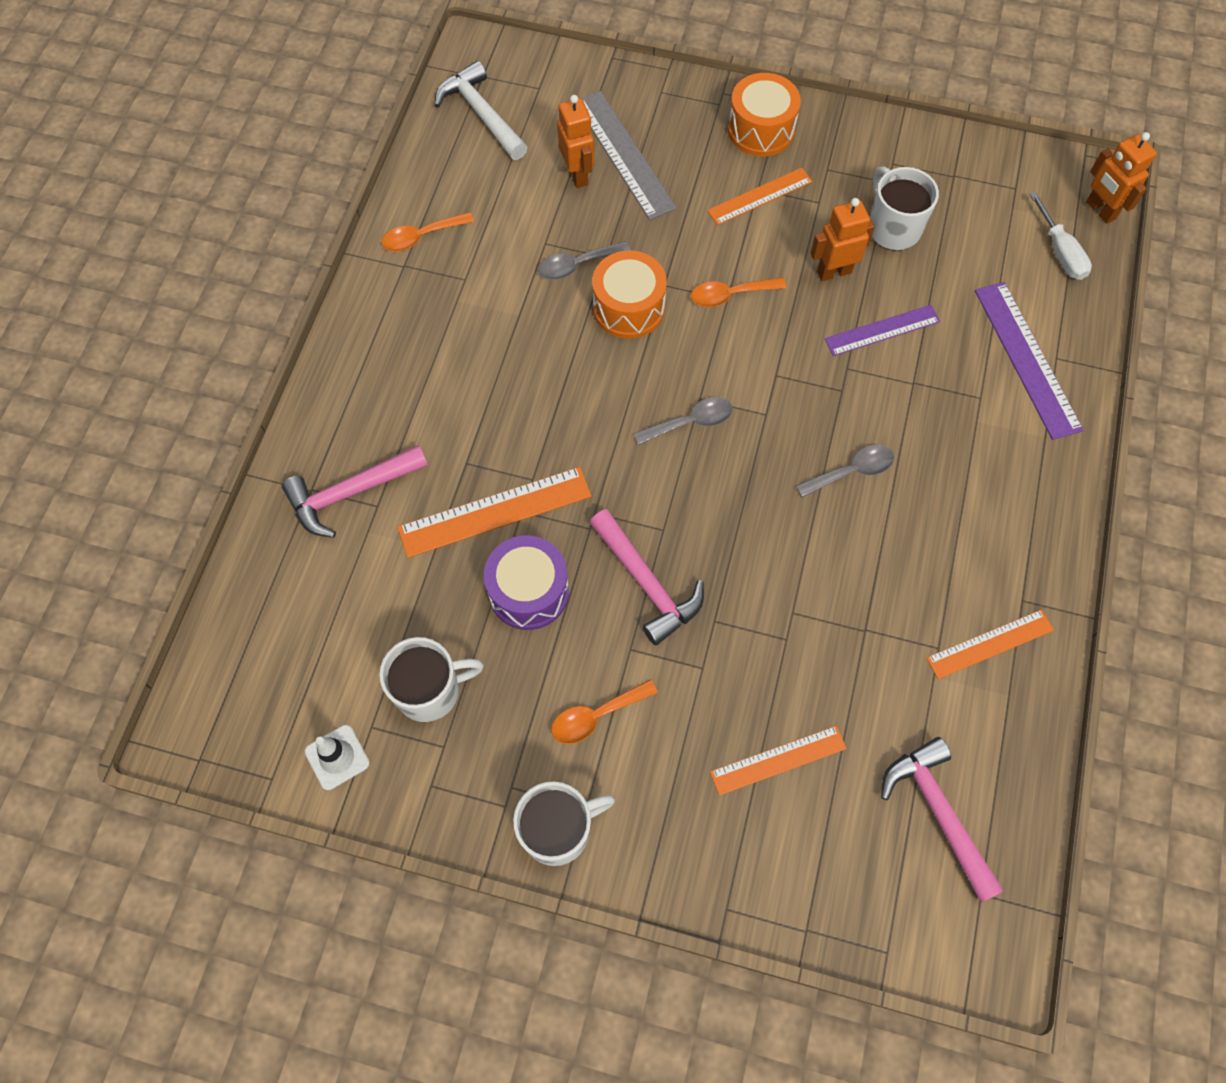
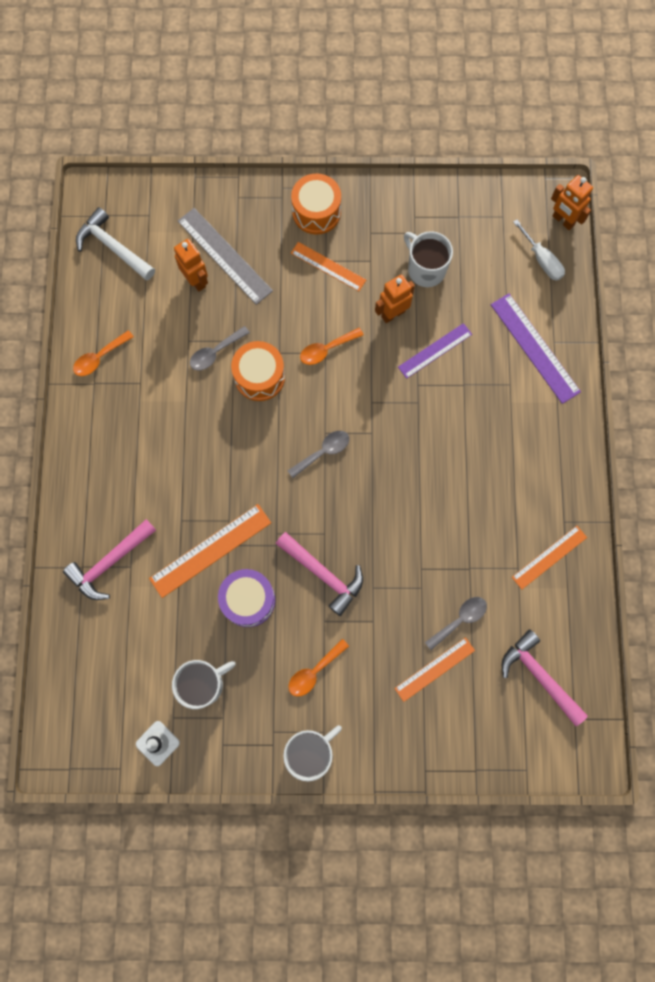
camera: 15 degrees left, 10 degrees up
orange ruler [707,167,813,225] -> orange ruler turned 75 degrees clockwise [291,242,366,291]
grey spoon [796,445,894,498] -> grey spoon moved to [425,597,487,650]

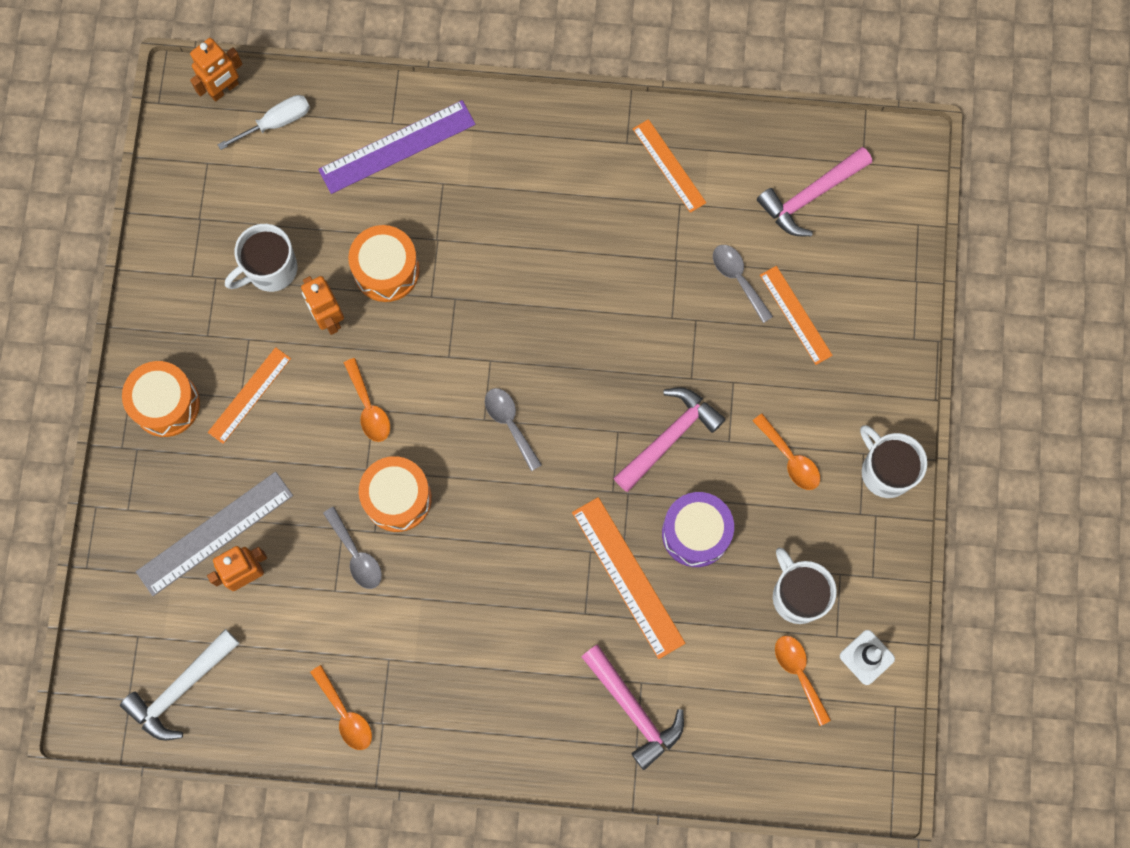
camera: 85 degrees left, 0 degrees up
purple ruler [398,323,472,379] -> orange drum [348,225,420,302]
none -> orange spoon [775,636,831,726]

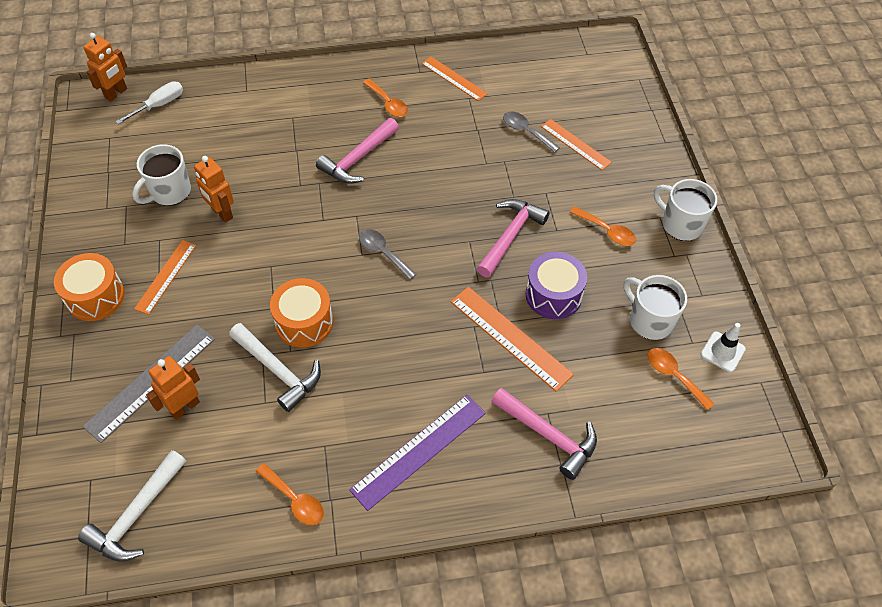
camera: 15 degrees left, 20 degrees down
purple ruler [318,100,476,194] -> purple ruler moved to [349,395,486,511]
grey spoon [323,507,382,589] -> white hammer [229,323,321,412]
orange spoon [344,358,390,442] -> orange spoon moved to [363,79,408,117]
orange drum [348,225,420,302] -> none
pink hammer [757,147,872,236] -> pink hammer moved to [316,118,399,184]

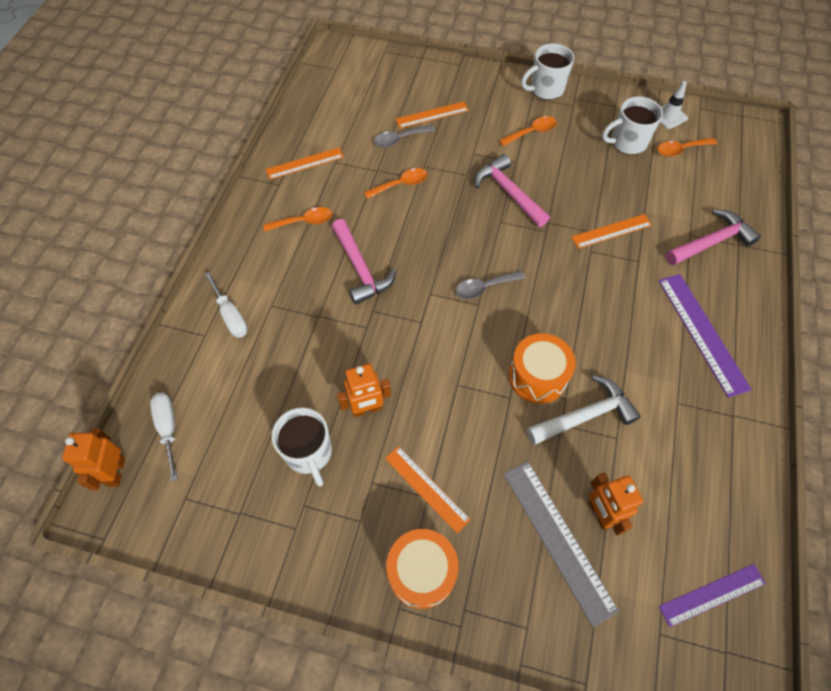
camera: 65 degrees left, 5 degrees up
white hammer [78,450,186,562] -> purple ruler [659,564,766,627]
orange robot [83,33,127,101] -> orange robot turned 150 degrees counterclockwise [62,428,125,490]
orange spoon [256,463,324,525] -> orange spoon moved to [364,168,428,199]
orange ruler [450,287,574,392] -> orange ruler [571,214,652,249], size x0.66
purple drum [526,252,587,319] -> none
none -> white screwdriver [205,272,248,338]

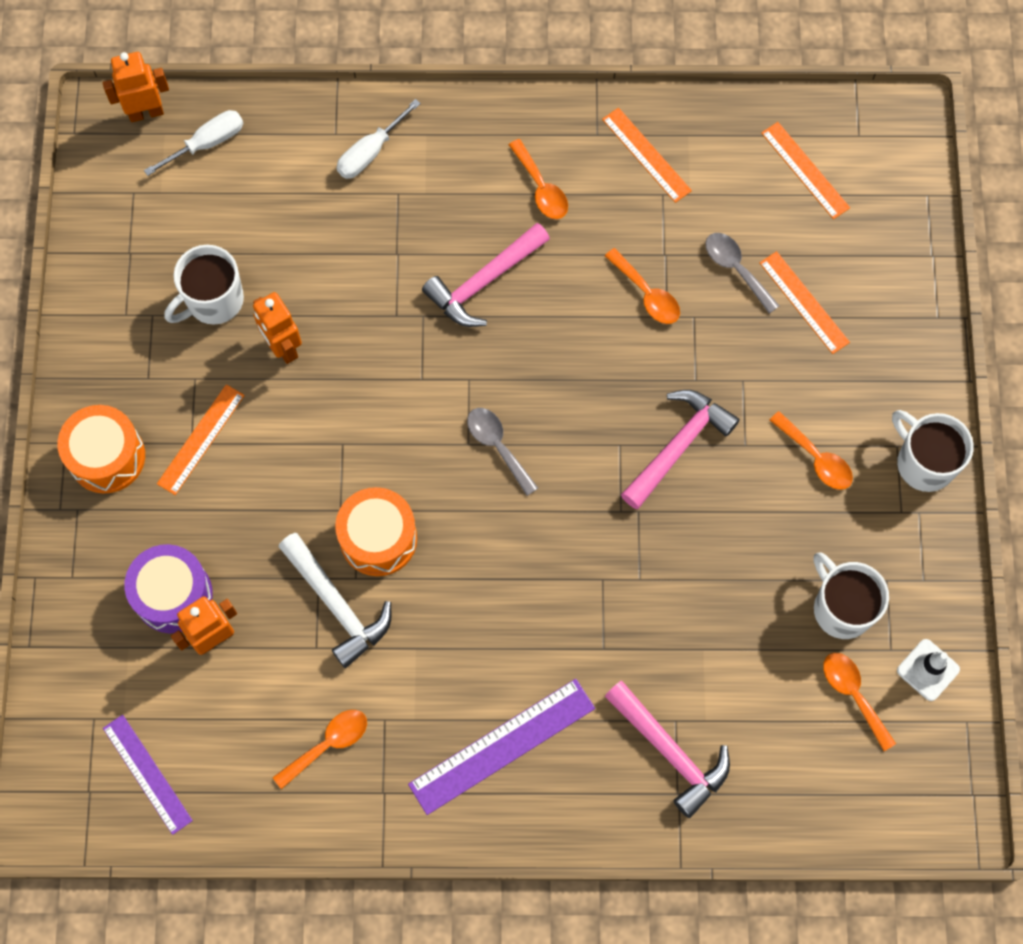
camera: 75 degrees right, 10 degrees up
grey ruler [504,461,619,627] -> purple drum [124,544,213,633]
orange ruler [571,214,652,249] -> orange ruler moved to [761,122,850,219]
none -> orange spoon [273,710,367,789]

